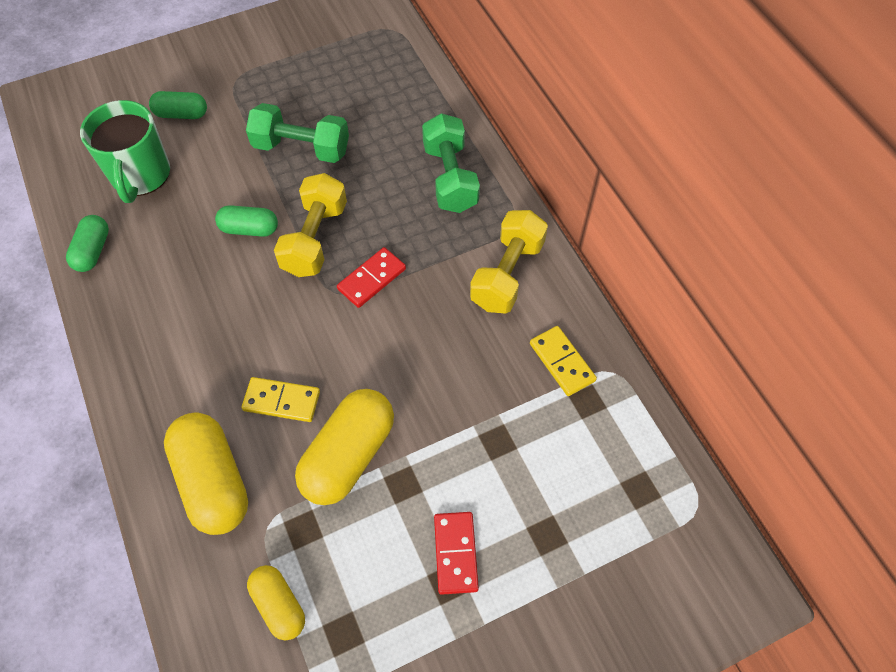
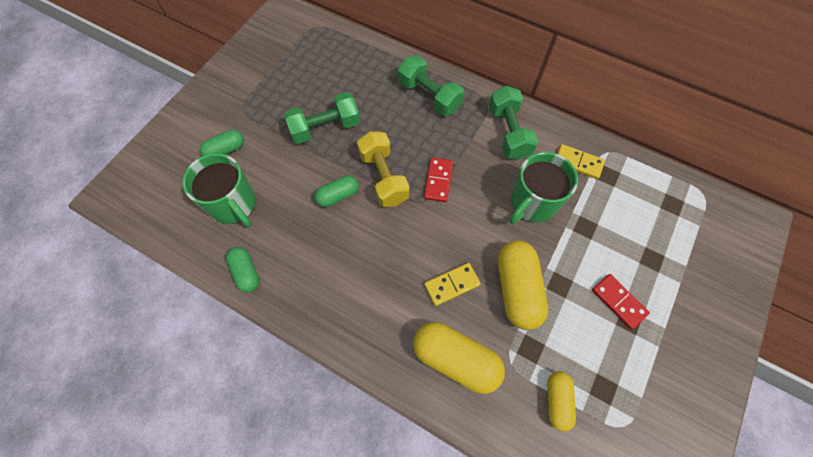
camera: 35 degrees left, 5 degrees up
yellow capsule [247,565,305,640] -> yellow capsule turned 75 degrees clockwise [547,371,576,431]
yellow dumbbell [470,210,548,314] -> green dumbbell [489,86,538,160]
none -> green mug [509,152,578,224]

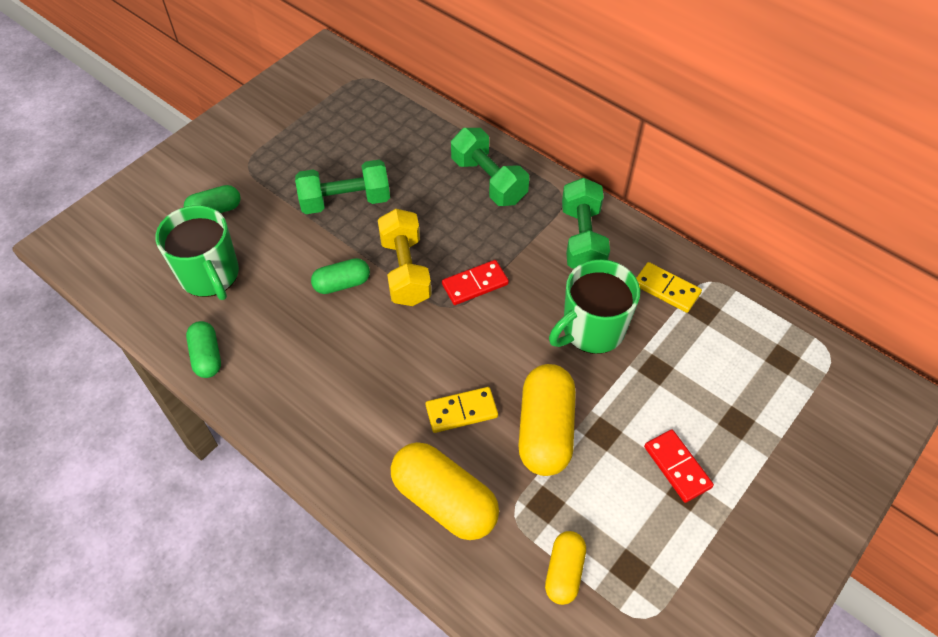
camera: 10 degrees right, 10 degrees down
red domino [424,157,453,202] -> red domino turned 45 degrees clockwise [442,260,509,305]

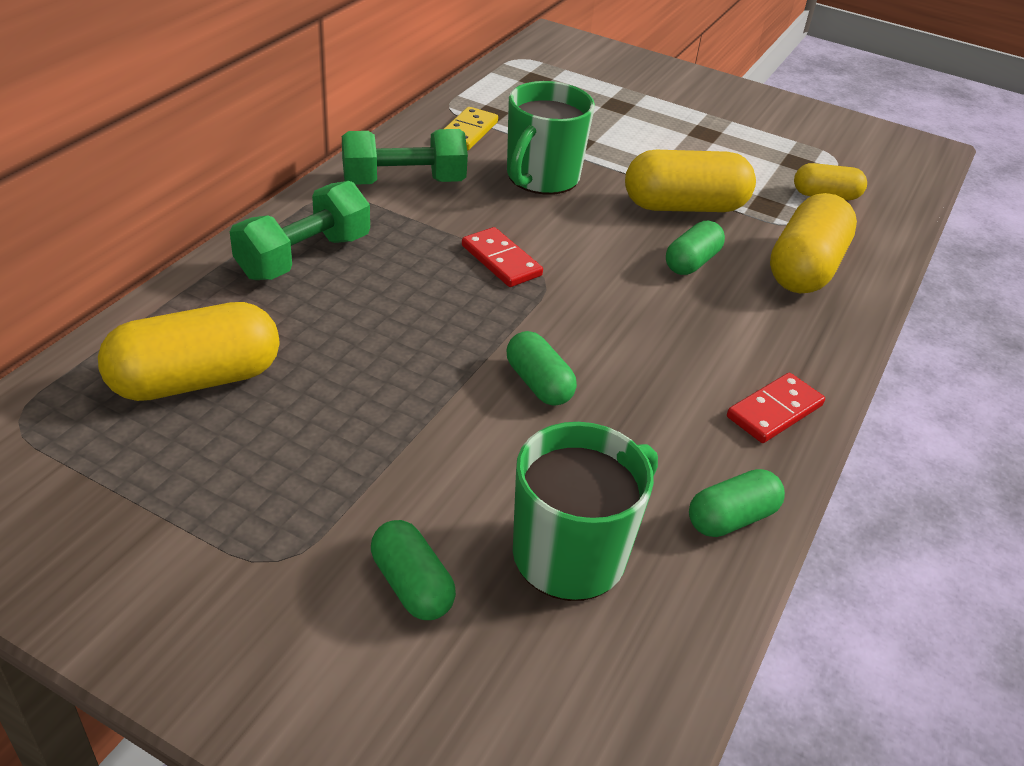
camera: 105 degrees left, 15 degrees down
green dumbbell [295,160,390,214] -> none
yellow dumbbell [378,209,432,306] -> none
yellow domino [426,387,498,433] -> green capsule [666,221,725,275]
green mug [549,259,640,354] -> green mug turned 75 degrees clockwise [507,81,595,195]
red domino [644,429,714,503] -> red domino moved to [727,373,825,443]
none -> yellow capsule [98,302,280,401]

